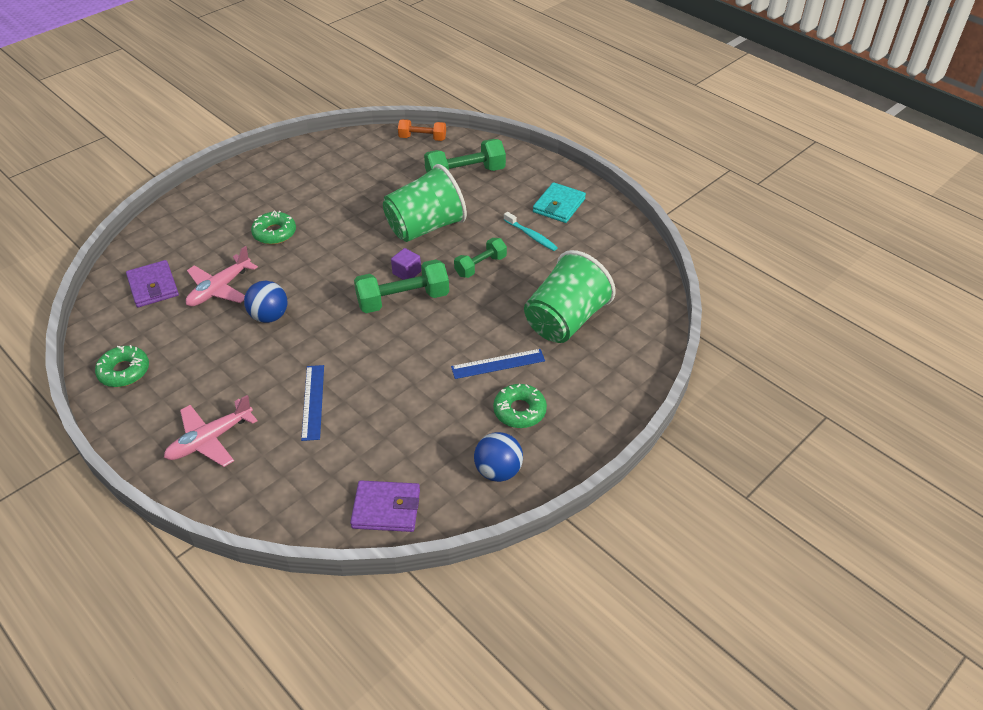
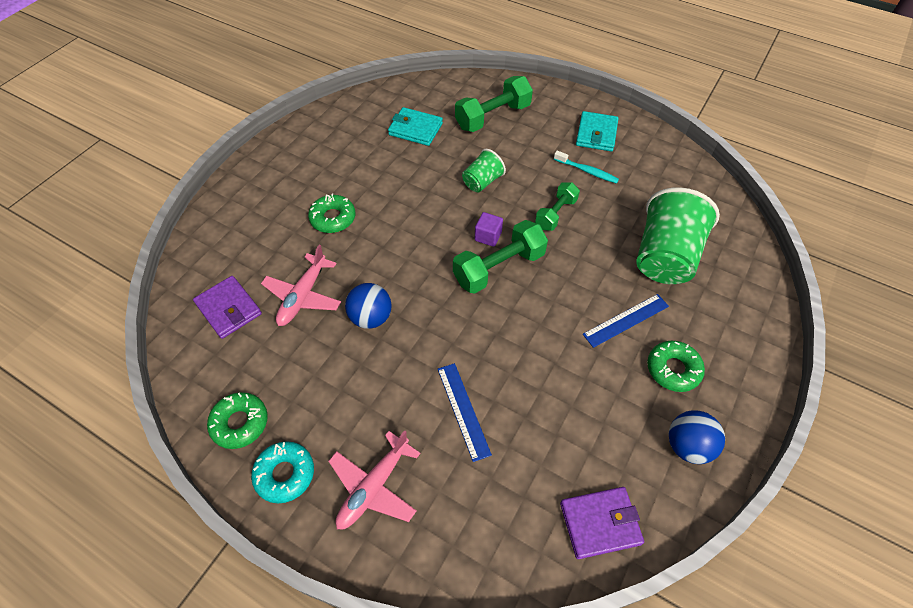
camera: 15 degrees left, 10 degrees up
green cup [383,164,467,242] -> green cup [462,149,506,192], size x0.51
orange dumbbell [398,119,446,141] -> none
none -> turquoise donut [251,441,314,503]
none -> turquoise wallet [388,107,443,146]

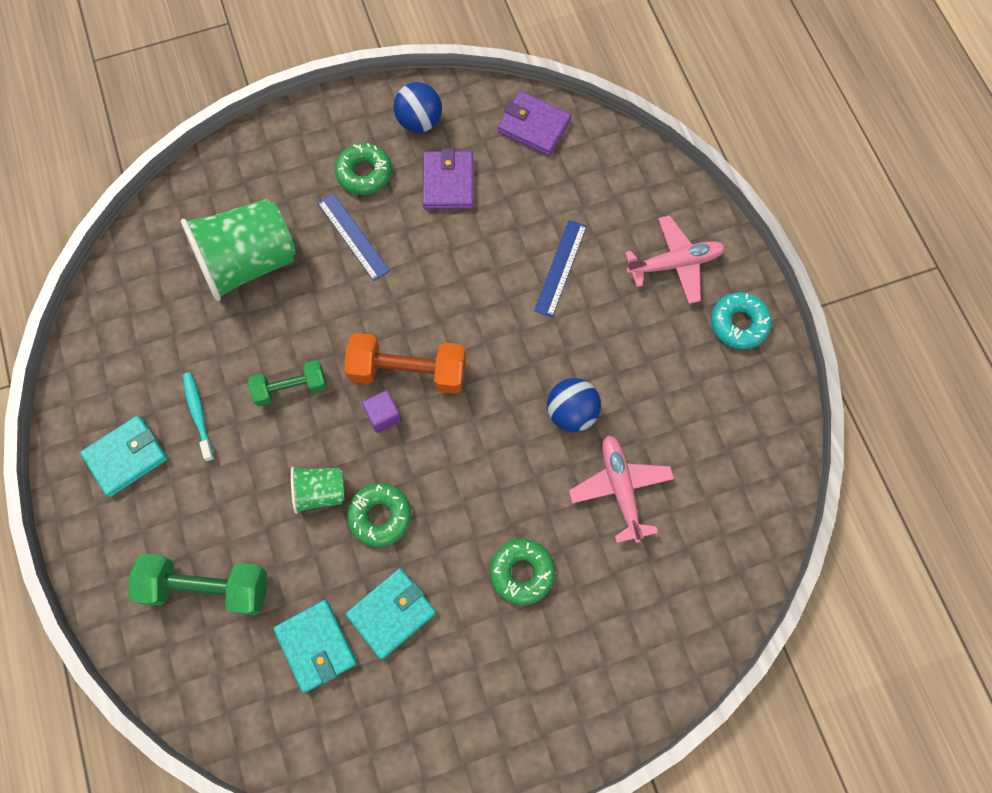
camera: 140 degrees left, 15 degrees up
purple wallet [193,276,262,339] -> purple wallet moved to [423,148,474,209]
green donut [207,392,268,449] -> green donut moved to [347,483,411,547]
pink plane [261,245,341,326] -> pink plane turned 75 degrees counterclockwise [569,435,674,543]
green dumbbell [453,220,548,294] -> orange dumbbell [344,333,466,394]
blue ruler [583,294,669,348] -> blue ruler turned 45 degrees clockwise [318,193,390,281]
none -> turquoise wallet [346,568,436,659]

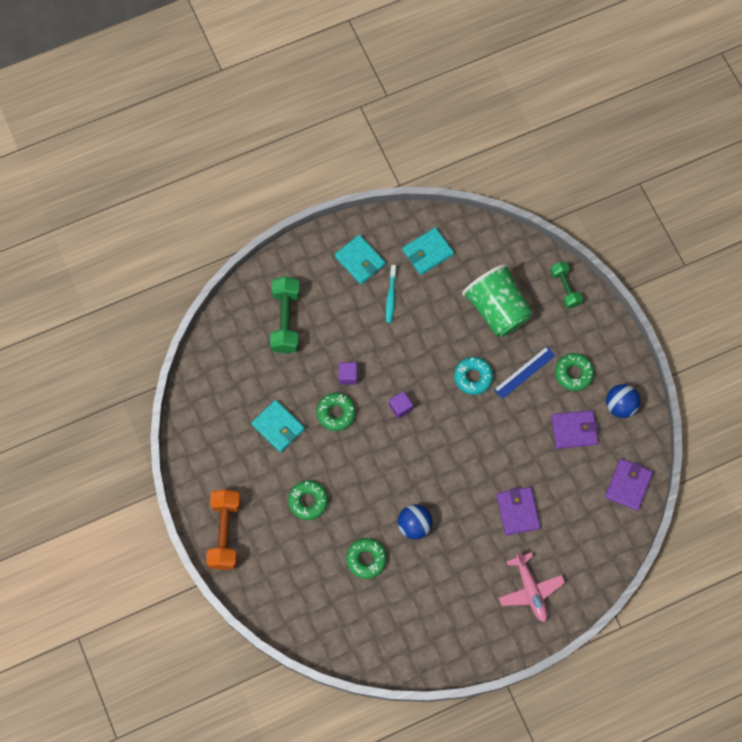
camera: 85 degrees right, 0 degrees up
turquoise toothbrush [183,372,215,461] -> turquoise toothbrush turned 120 degrees clockwise [386,265,396,323]
green dumbbell [248,360,327,406] -> green dumbbell moved to [550,261,583,308]
turquoise wallet [273,600,357,693] -> turquoise wallet moved to [402,227,454,275]
green cup [291,467,345,514] -> purple cube [339,362,357,384]
orange dumbbell [344,333,466,394] -> orange dumbbell moved to [206,489,241,570]
blue ruler [534,220,587,317] -> purple wallet [497,487,540,535]
pink plane [569,435,674,543] -> green donut [346,538,387,579]
turquoise donut [711,292,772,349] -> turquoise donut moved to [454,357,493,395]

